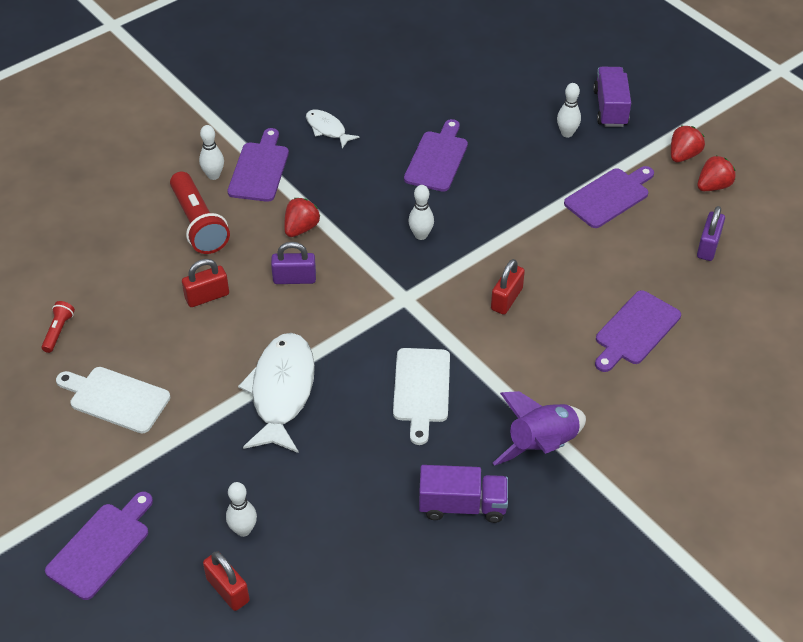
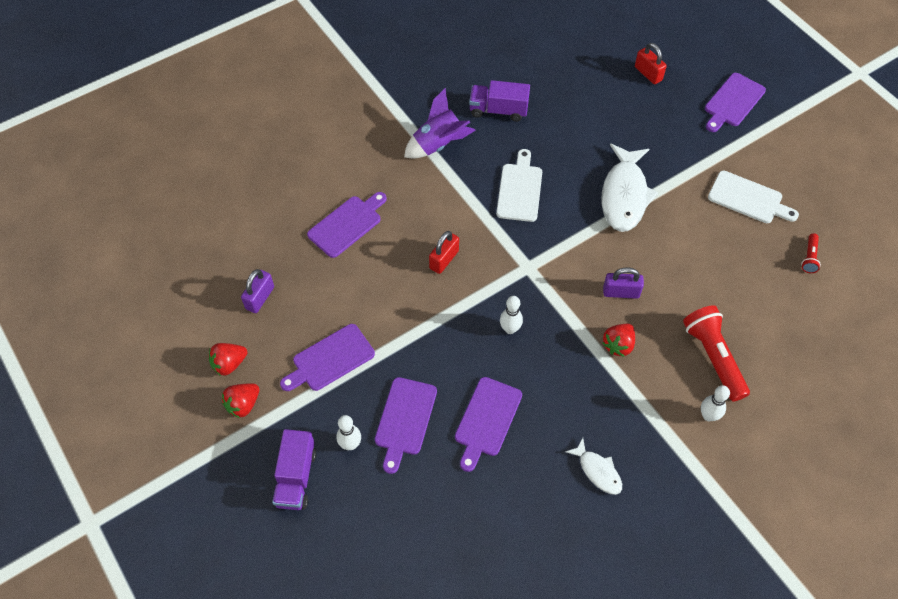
camera: 175 degrees left, 10 degrees up
red padlock [182,259,229,307] -> none
white bowling pin [226,482,257,537] -> none
purple cutting board [227,128,289,202] -> purple cutting board moved to [375,377,437,474]

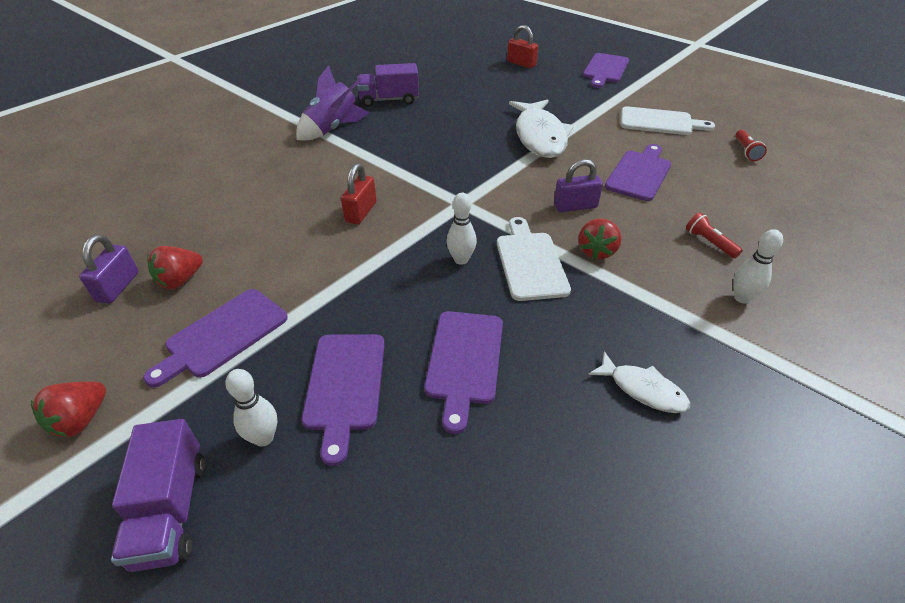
camera: 15 degrees left, 15 degrees down
red strawberry [209,343,247,376] -> red strawberry moved to [147,246,203,289]
purple cutting board [307,192,387,258] -> purple cutting board moved to [605,144,671,201]
white cutting board [496,149,542,222] -> white cutting board moved to [497,217,571,301]
red flashlight [683,305,750,402] -> red flashlight [686,212,743,258], size x0.49

